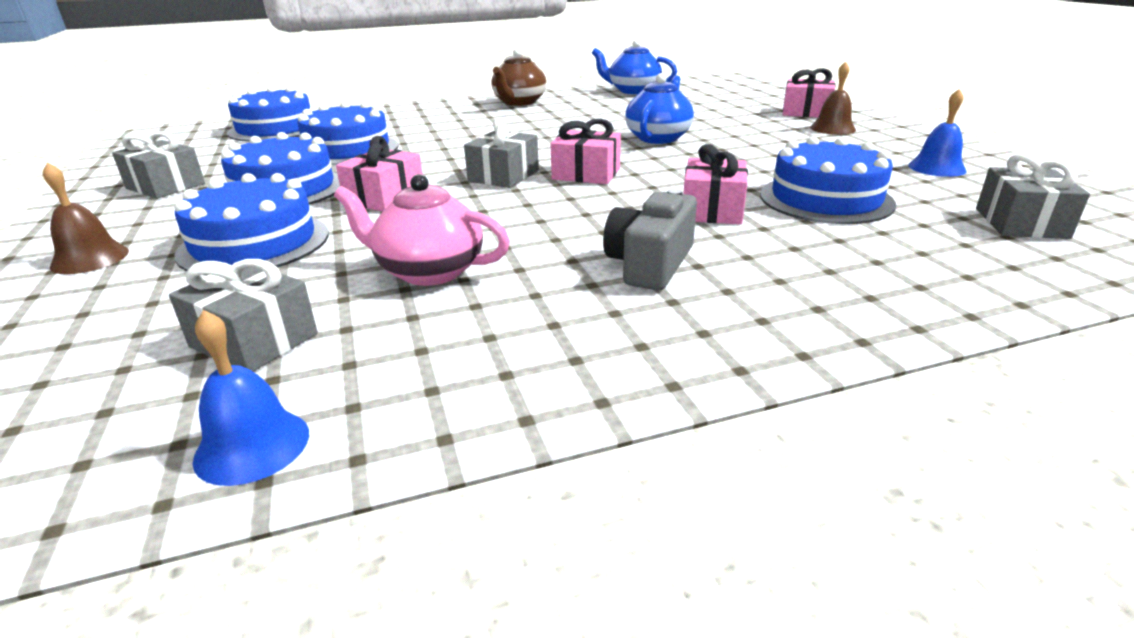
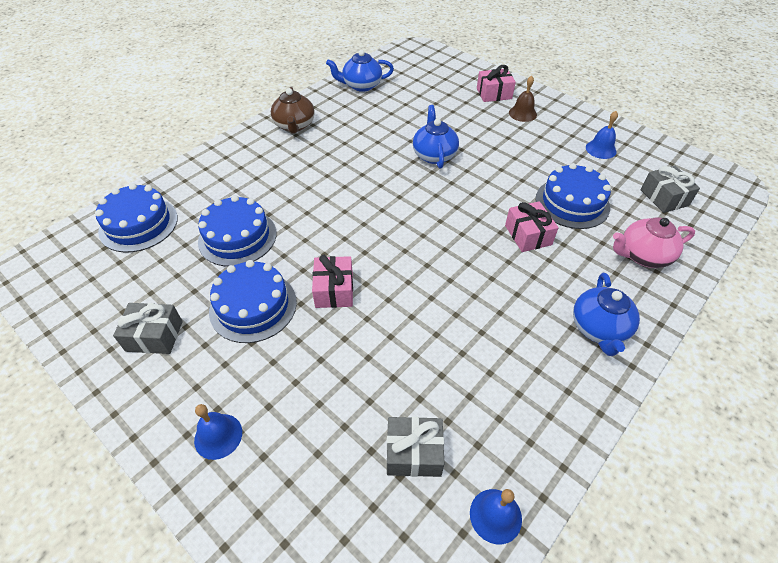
camera: 30 degrees left, 20 degrees up
brown bell [43,162,129,274] -> blue bell [194,404,242,460]
blue cake [174,173,329,276] -> none
pink teapot [334,174,510,286] -> pink teapot moved to [613,217,695,268]
grey gift [464,118,539,188] -> none
pink gift [550,119,621,184] -> none
grey camera [603,188,697,291] -> none
none -> blue teapot [573,273,640,356]

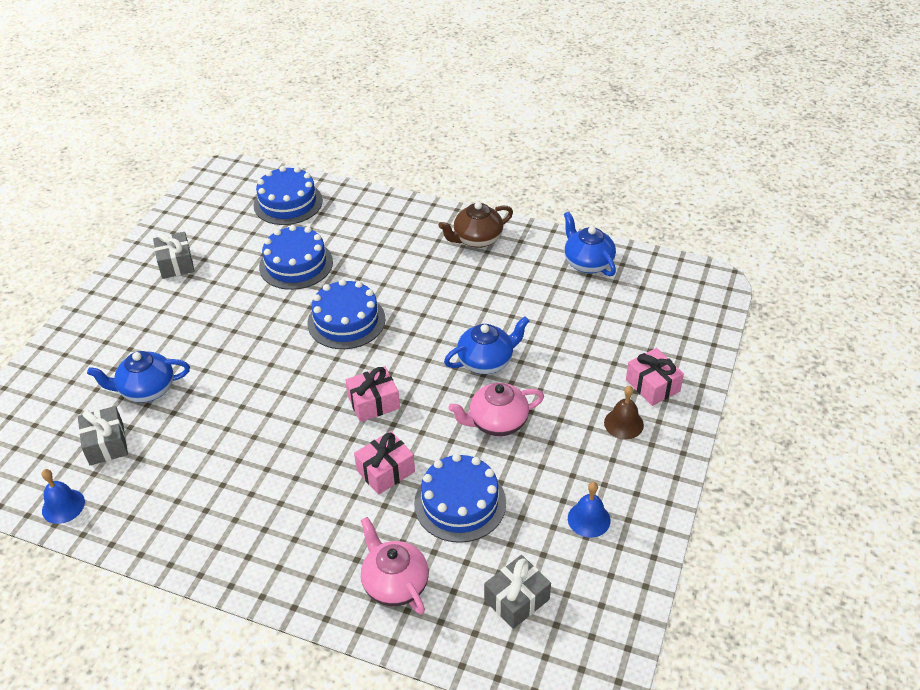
camera: 70 degrees right, 5 degrees down
blue bell [194,404,242,460] -> none
blue cake [209,260,297,343] -> blue cake moved to [307,279,386,349]
pink gift [312,255,353,308] -> pink gift moved to [345,366,400,422]
blue teapot [573,273,640,356] -> blue teapot moved to [87,351,190,403]
none -> pink teapot [448,383,544,436]

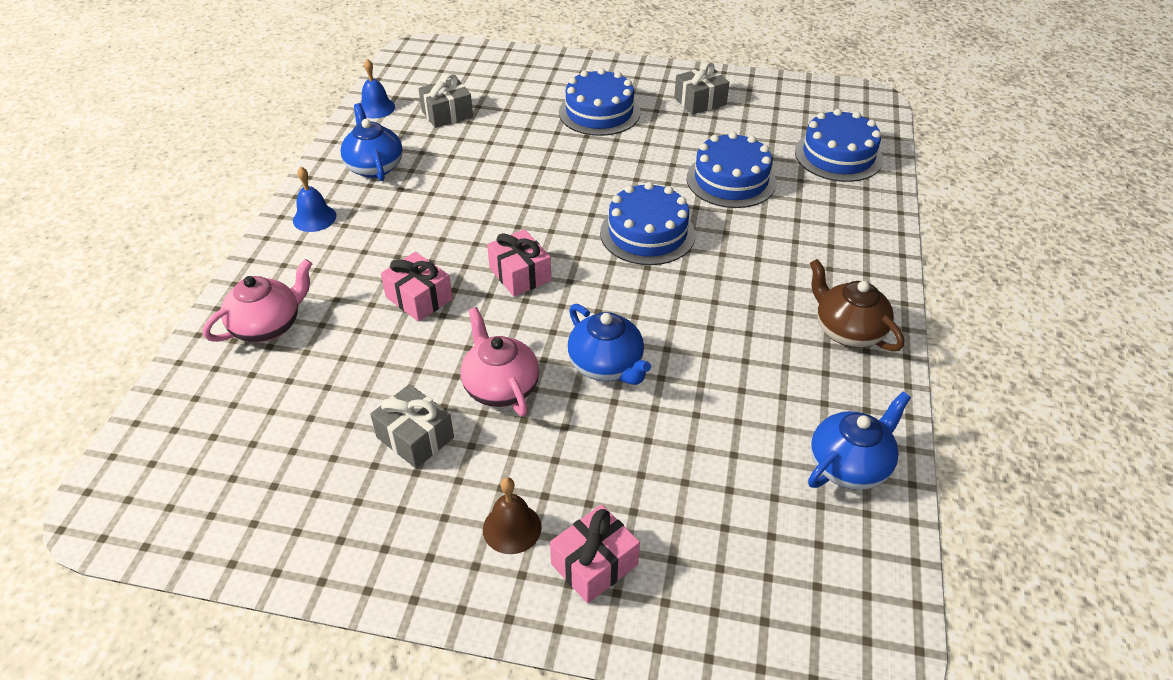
camera: 80 degrees right, 0 degrees up
blue teapot [87,351,190,403] -> blue teapot moved to [340,103,403,181]
blue cake [414,453,506,543] -> blue cake moved to [559,68,640,136]
grey gift [484,555,551,629] -> grey gift moved to [370,384,454,469]
blue bell [568,482,610,538] -> blue bell moved to [293,167,337,232]

